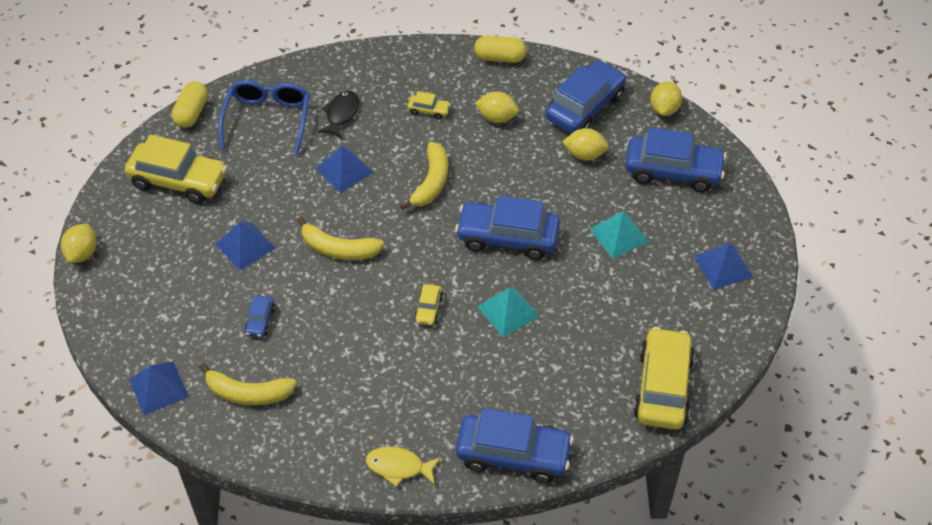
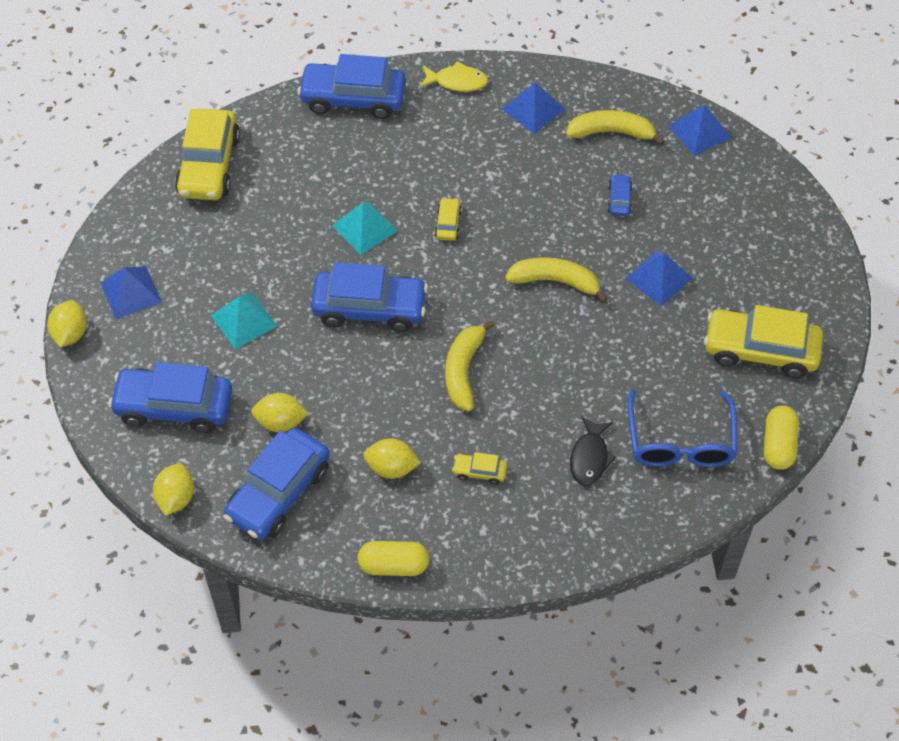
camera: 175 degrees right, 5 degrees up
yellow lemon [61,224,97,263] -> yellow lemon moved to [47,300,87,348]
blue pyramid [316,146,374,193] -> blue pyramid moved to [502,82,565,134]

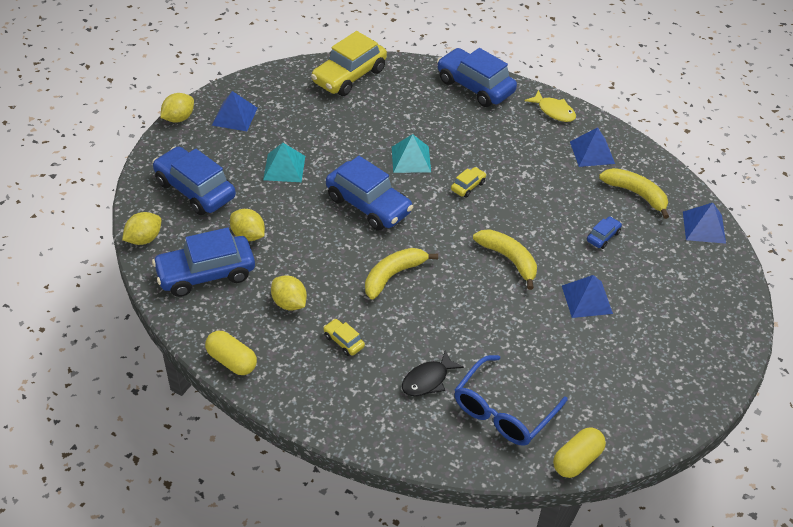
camera: 35 degrees right, 10 degrees down
yellow car [704,305,823,378] -> none

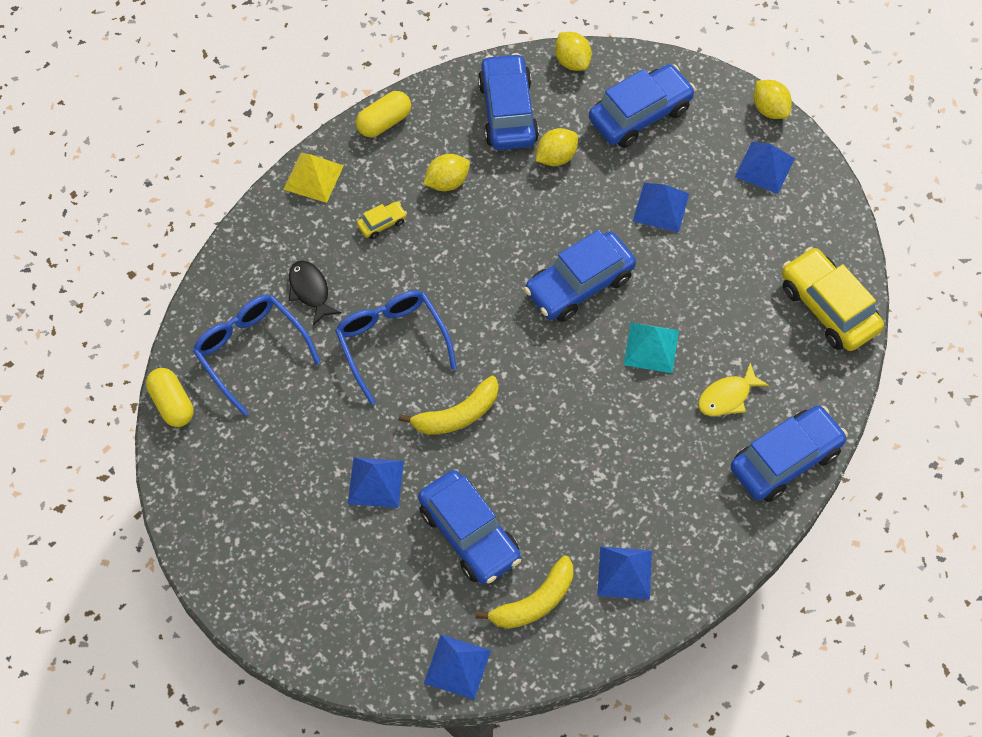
camera: 105 degrees right, 15 degrees up
turquoise pyramid [263,143,305,182] -> blue pyramid [633,183,689,232]
yellow banana [365,248,438,299] -> none
yellow car [451,167,486,197] -> none
yellow fish [524,90,576,122] -> yellow fish moved to [698,363,769,416]
blue car [587,216,622,249] -> blue car [418,470,521,585], size x2.25
none -> yellow pyramid [283,153,344,203]
none -> blue glasses [335,290,457,405]

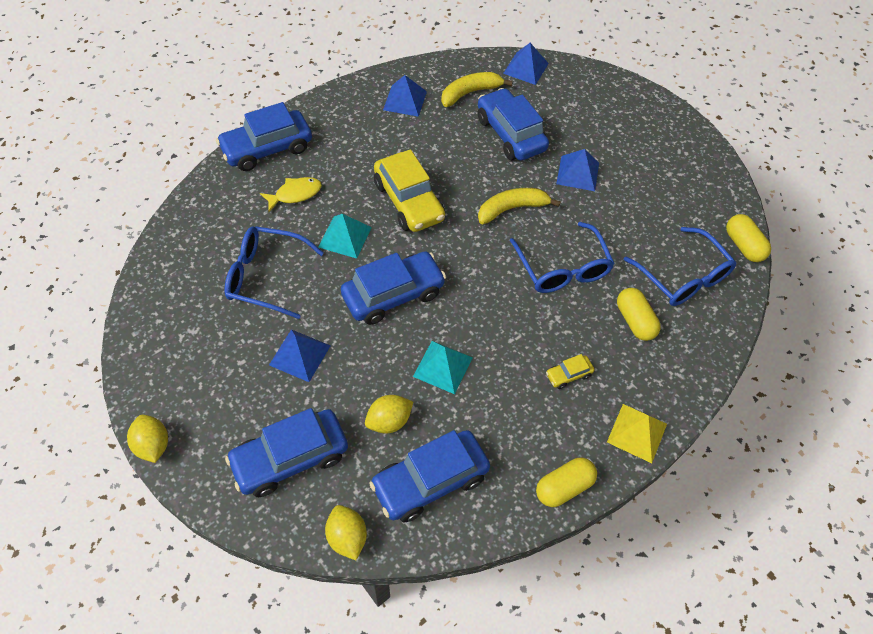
camera: 175 degrees left, 5 degrees down
black fish [289,261,341,326] -> yellow capsule [617,288,661,341]
yellow lemon [423,154,470,191] -> none
blue car [478,53,539,150] -> blue car turned 60 degrees clockwise [369,430,490,522]
blue pyramid [735,142,795,194] -> none
yellow car [782,247,884,351] -> yellow car moved to [374,149,445,232]
none -> blue glasses [225,226,324,319]
none -> turquoise pyramid [413,341,473,394]

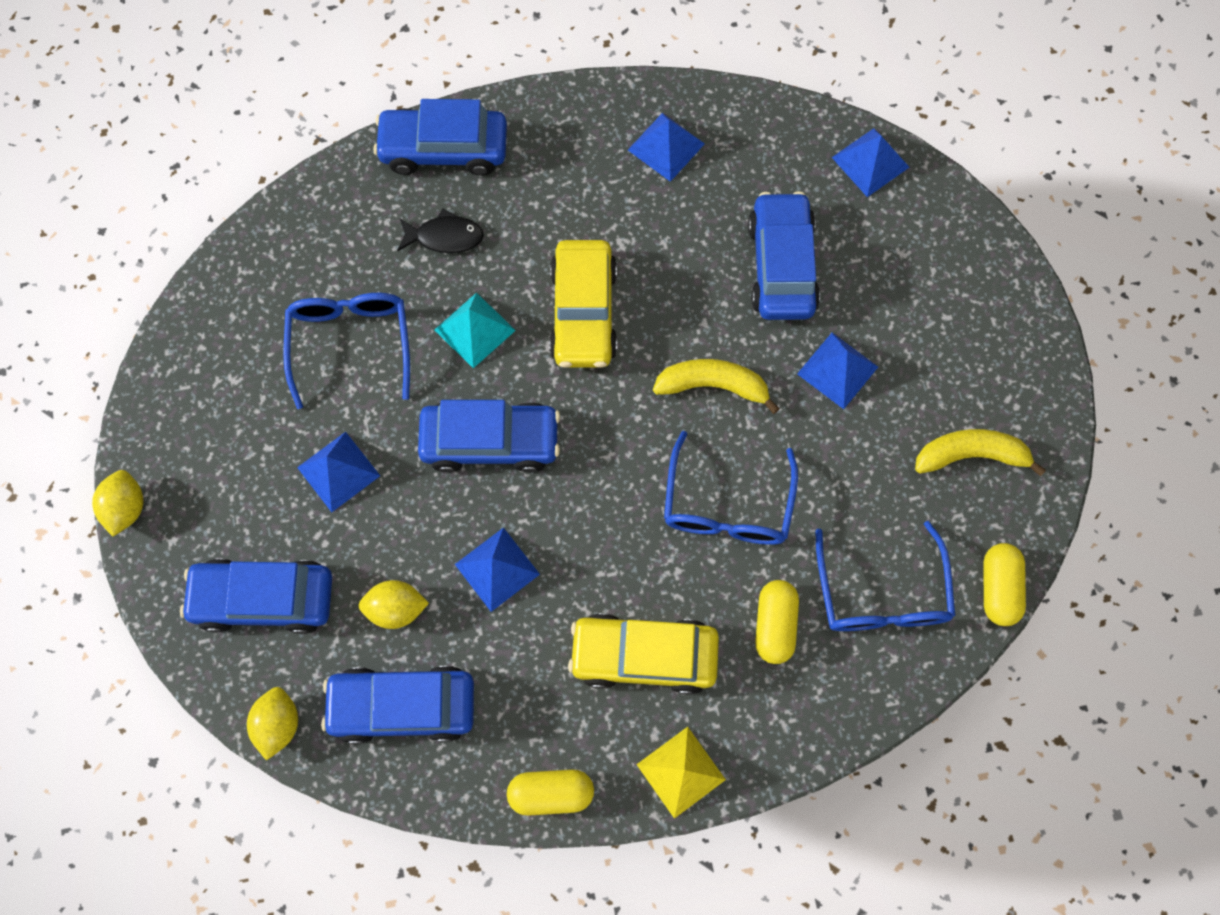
camera: 30 degrees right, 15 degrees up
blue glasses [225,226,324,319] -> blue glasses turned 45 degrees clockwise [283,293,410,409]
yellow fish [260,177,322,212] -> black fish [397,209,484,253]
turquoise pyramid [413,341,473,394] -> blue pyramid [455,527,540,612]
yellow banana [441,72,513,107] -> yellow banana moved to [915,429,1046,476]
yellow car [546,354,594,389] -> yellow car [568,613,719,695], size x2.25

